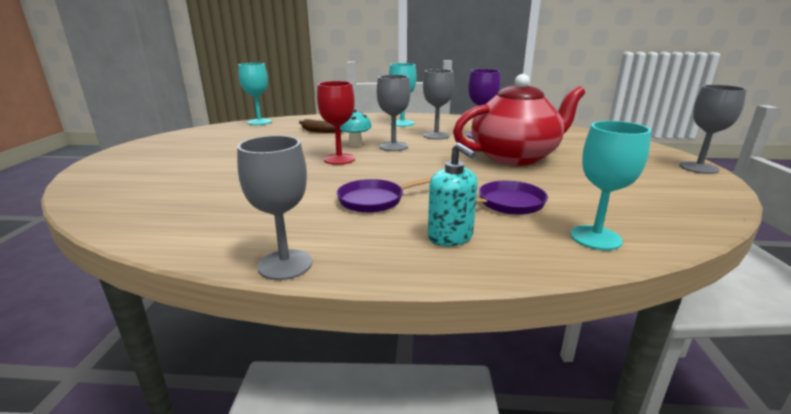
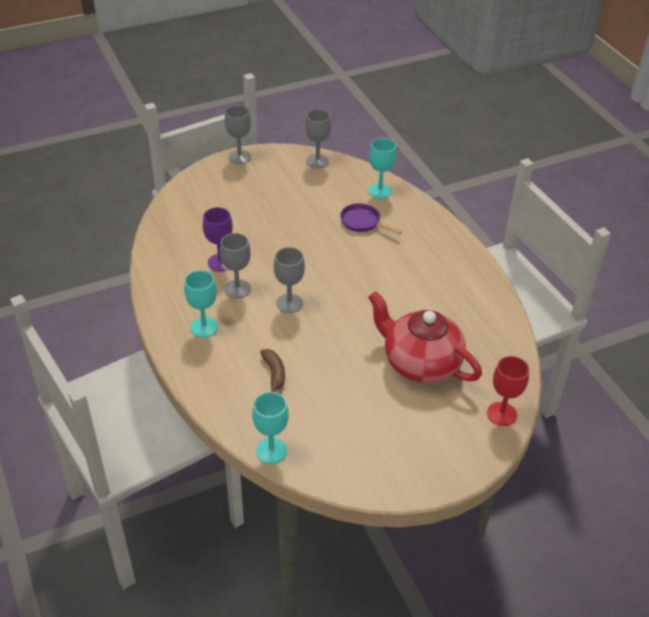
camera: 120 degrees left, 20 degrees up
grey goblet [237,135,312,280] -> grey goblet moved to [305,109,331,168]
red goblet [317,81,355,165] -> red goblet moved to [487,356,529,426]
purple pan [337,177,432,213] -> none
turquoise mushroom [340,110,372,147] -> none
turquoise soap dispenser [428,142,478,246] -> none
red teapot [453,74,585,166] -> red teapot moved to [368,291,482,383]

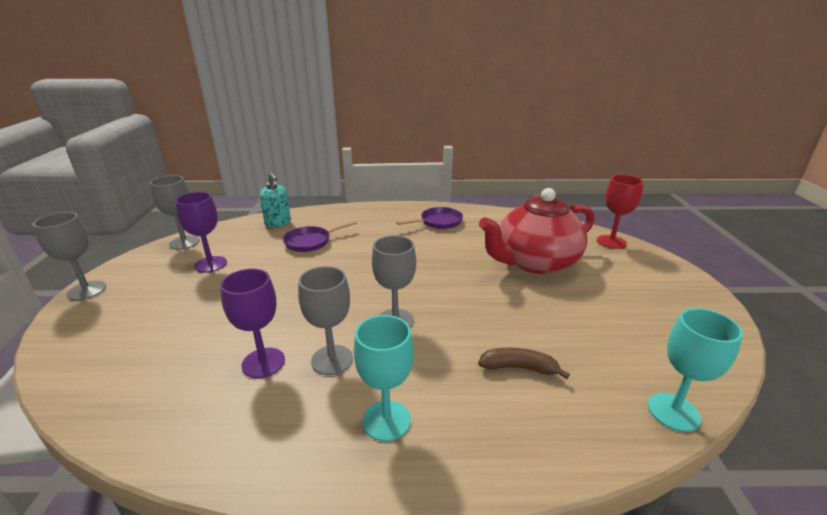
camera: 65 degrees left, 15 degrees down
turquoise goblet [368,138,397,198] -> turquoise soap dispenser [259,173,291,227]
none -> purple goblet [175,192,227,273]
none -> purple pan [396,207,463,229]

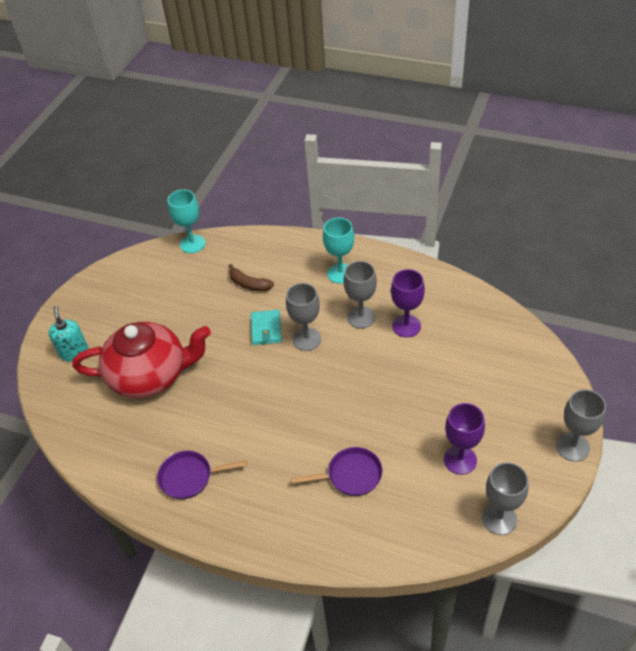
camera: 155 degrees left, 20 degrees up
turquoise soap dispenser [259,173,291,227] -> turquoise soap dispenser moved to [48,305,88,362]
red goblet [597,175,644,249] -> none
none -> turquoise wallet [251,310,282,345]

